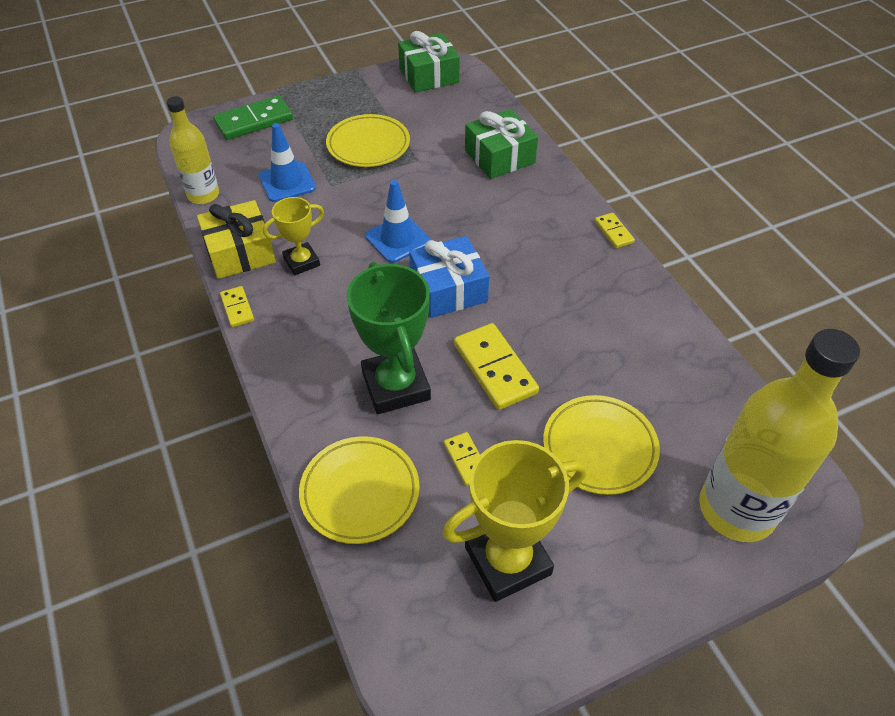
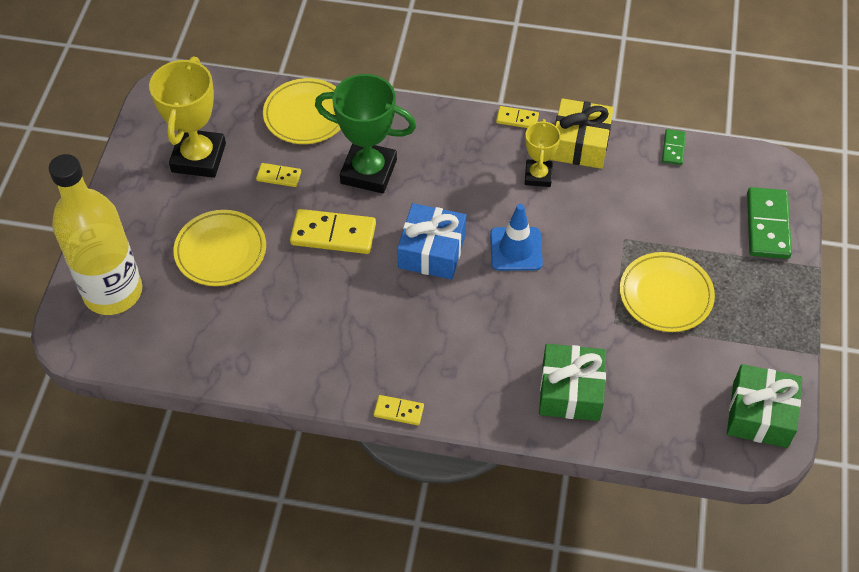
camera: 125 degrees right, 5 degrees up
yellow bottle [167,96,219,204] -> green domino [662,129,686,165]
blue traffic cone [259,123,316,202] -> none

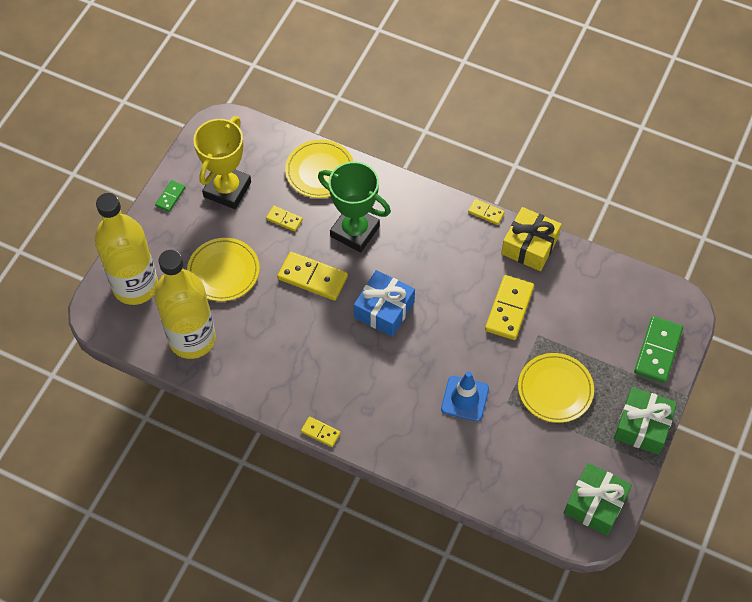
camera: 15 degrees right, 5 degrees up
blue traffic cone [490,204,543,271] -> blue traffic cone moved to [441,371,489,421]
yellow trophy [525,119,561,187] -> none
green gift [539,344,606,421] -> green gift moved to [614,387,677,455]
green domino [662,129,686,165] -> green domino moved to [155,180,186,212]
none -> yellow bottle [154,250,216,359]
none -> yellow domino [485,275,534,340]

